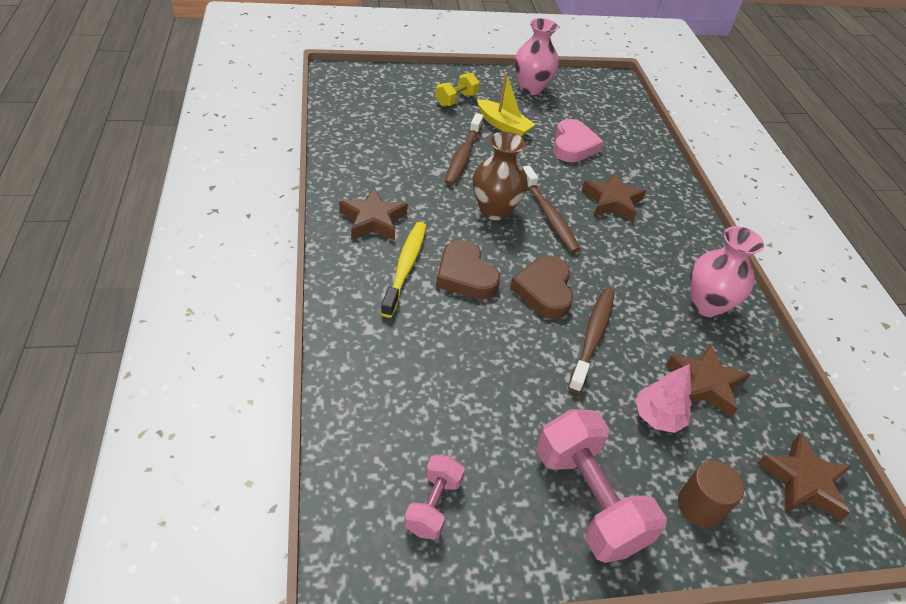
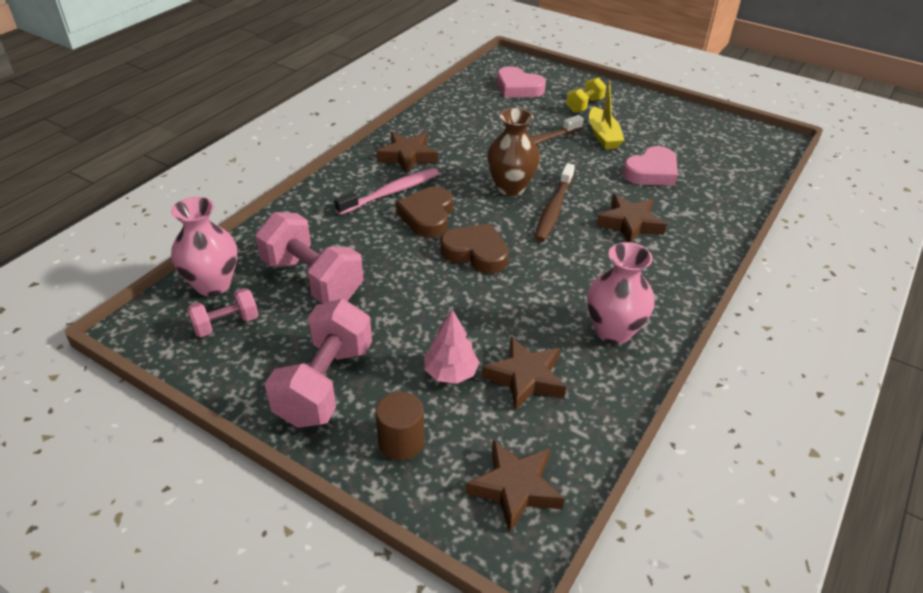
camera: 45 degrees right, 5 degrees down
yellow toothbrush [380,222,426,318] -> pink toothbrush [334,168,439,215]
yellow dumbbell [435,73,479,106] -> yellow dumbbell turned 45 degrees counterclockwise [566,77,606,113]
brown heart [510,256,573,319] -> brown heart turned 75 degrees clockwise [441,224,509,274]
pink vase [515,18,559,95] -> pink vase moved to [171,197,237,296]
brown toothbrush [568,288,615,393] -> none
none -> pink dumbbell [256,212,364,304]
none -> pink heart [497,66,546,98]

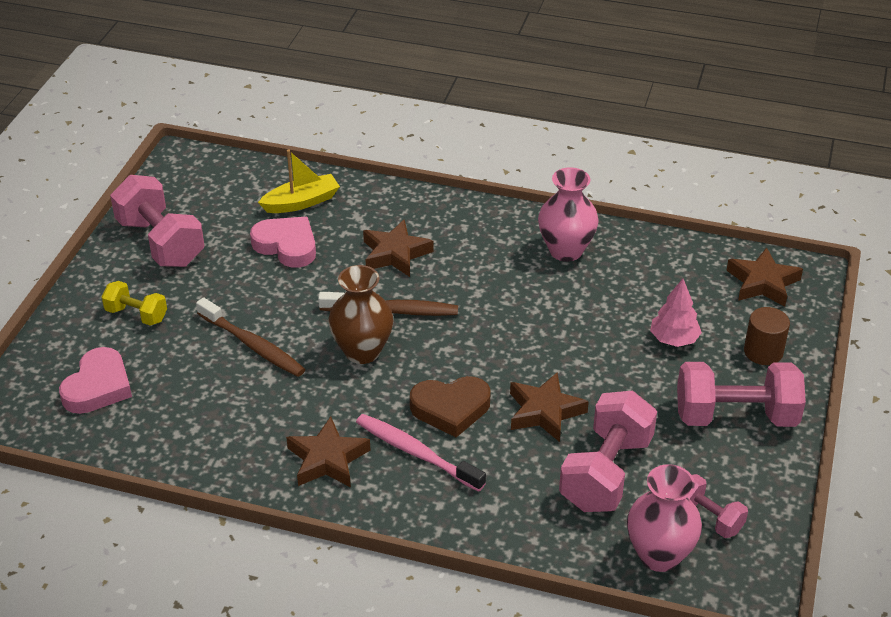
camera: 105 degrees left, 0 degrees up
brown heart [441,224,509,274] -> none
brown star [482,337,566,411] -> brown star moved to [510,373,589,442]
yellow boat [589,81,624,149] -> yellow boat moved to [258,150,340,213]
none -> pink dumbbell [110,175,204,267]

